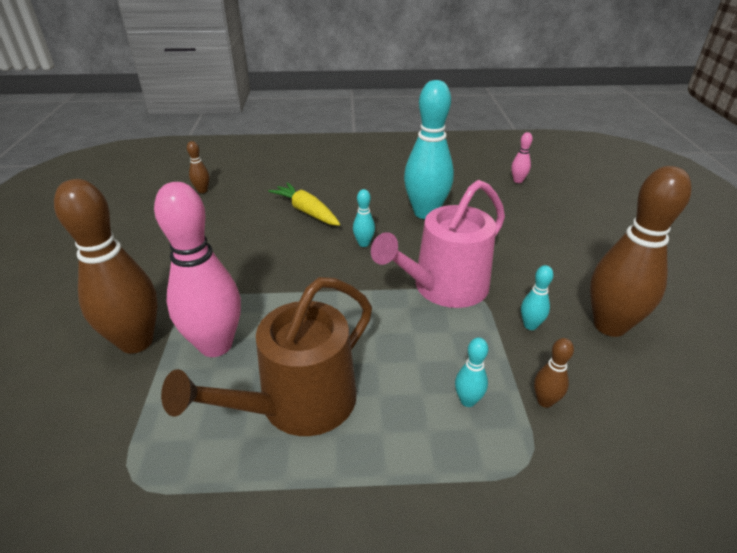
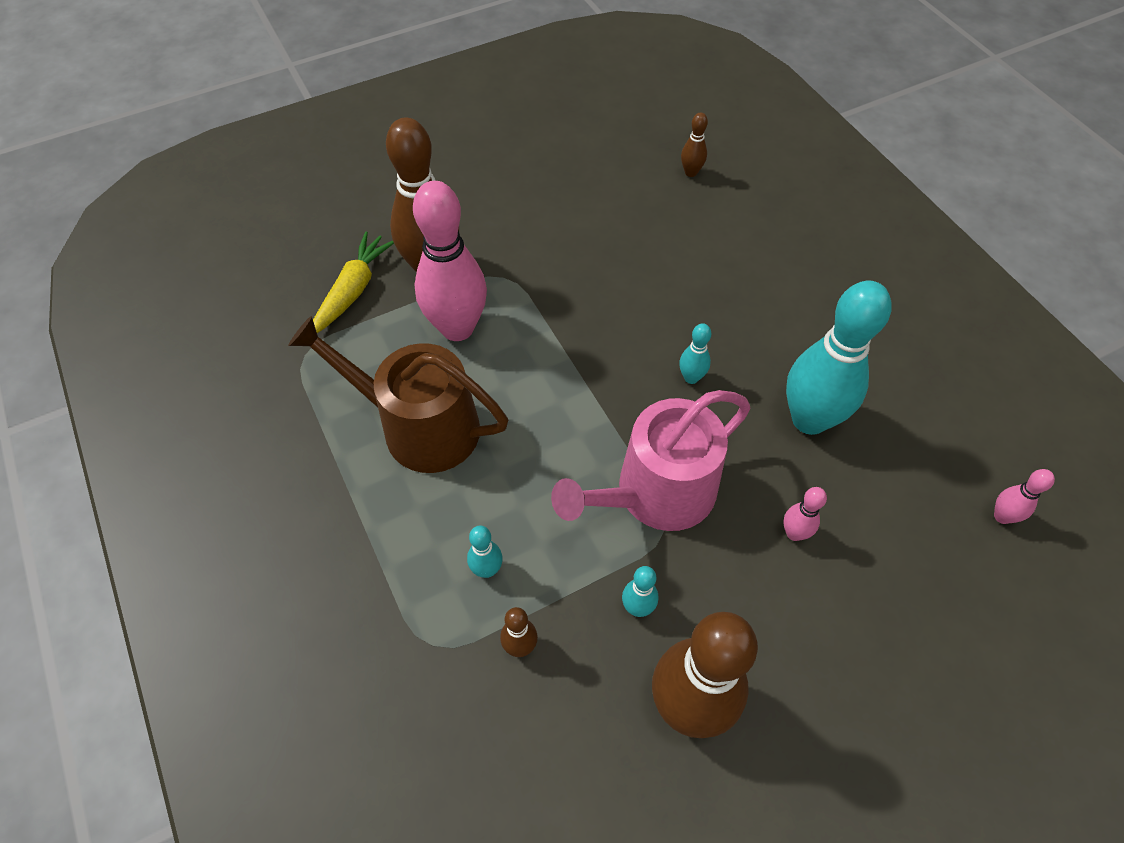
camera: 65 degrees right, 20 degrees up
yellow carrot [268,182,340,226] -> yellow carrot moved to [313,231,394,333]
pink watering can [371,180,505,308] -> pink watering can turned 60 degrees counterclockwise [551,390,750,531]
none -> pink bowling pin [783,487,827,541]

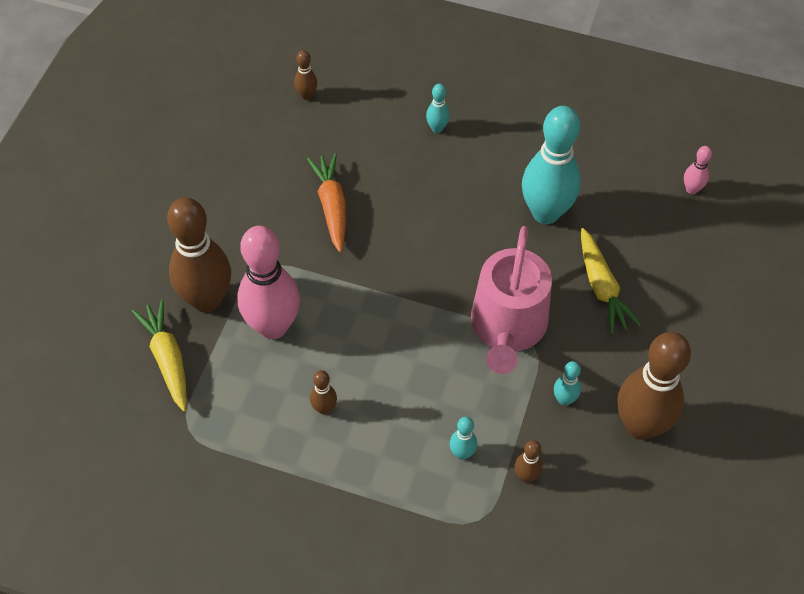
camera: 45 degrees left, 0 degrees up
brown watering can [288,316,508,473] -> brown bowling pin [310,370,337,415]
turquoise bowling pin [679,323,711,384] -> turquoise bowling pin moved to [426,84,450,133]
pink bowling pin [783,487,827,541] -> yellow carrot [581,228,641,334]
none -> orange carrot [307,153,346,253]

